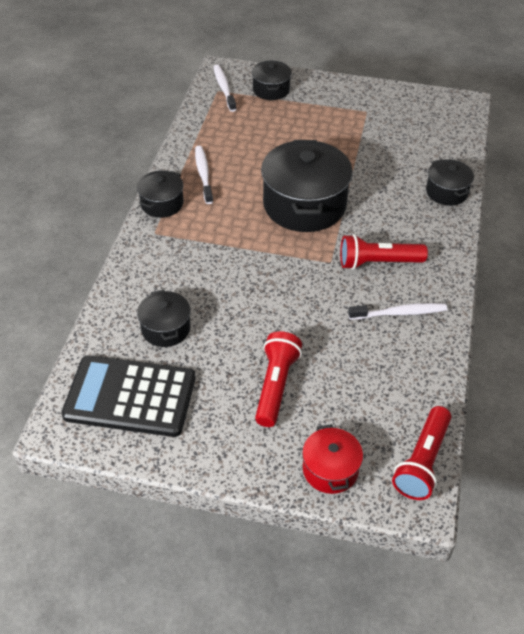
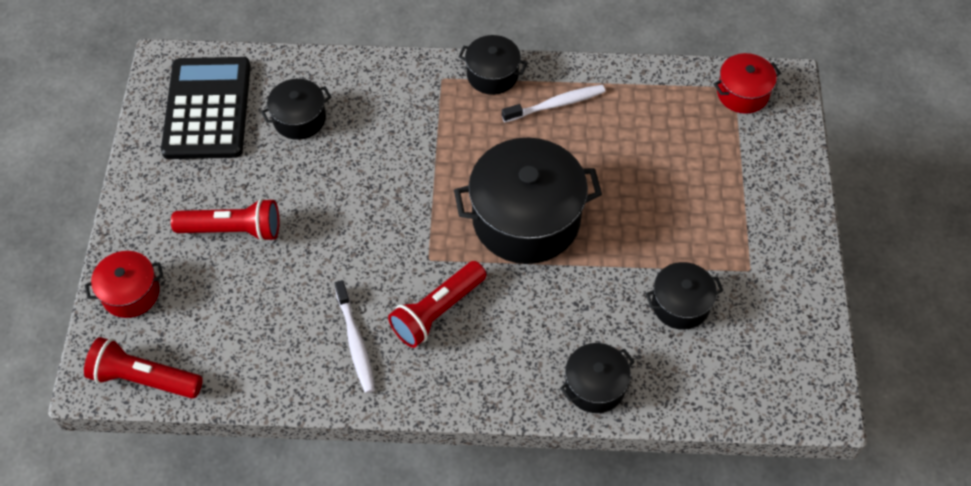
camera: 80 degrees right, 10 degrees up
white toothbrush [214,65,236,112] -> red pot [714,53,781,114]
black pot [252,61,292,100] -> black pot moved to [645,262,723,330]
red flashlight [340,234,428,270] -> red flashlight turned 120 degrees counterclockwise [388,261,486,348]

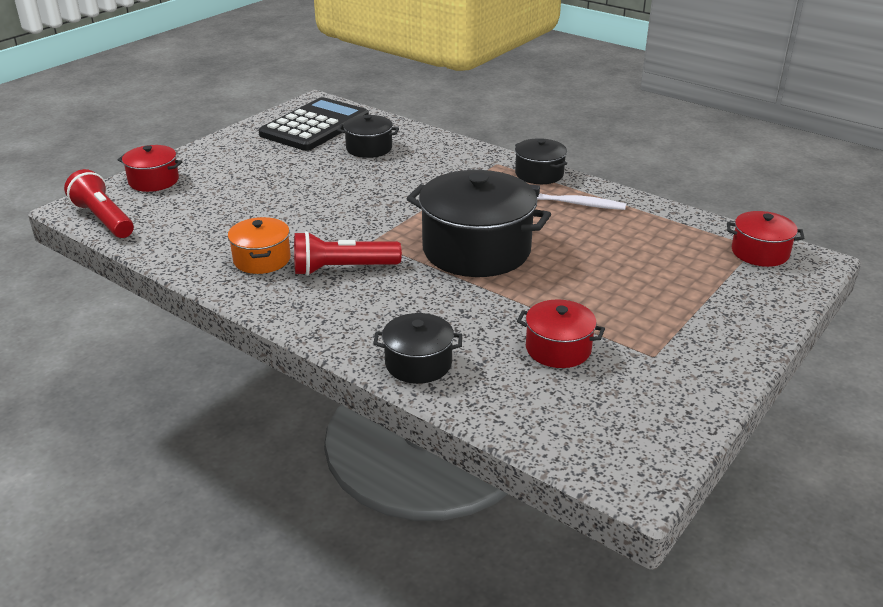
camera: 35 degrees right, 25 degrees down
red flashlight [171,198,279,242] -> none
white toothbrush [335,280,375,393] -> orange pot [228,217,291,274]
black pot [645,262,723,330] -> red pot [517,299,605,368]

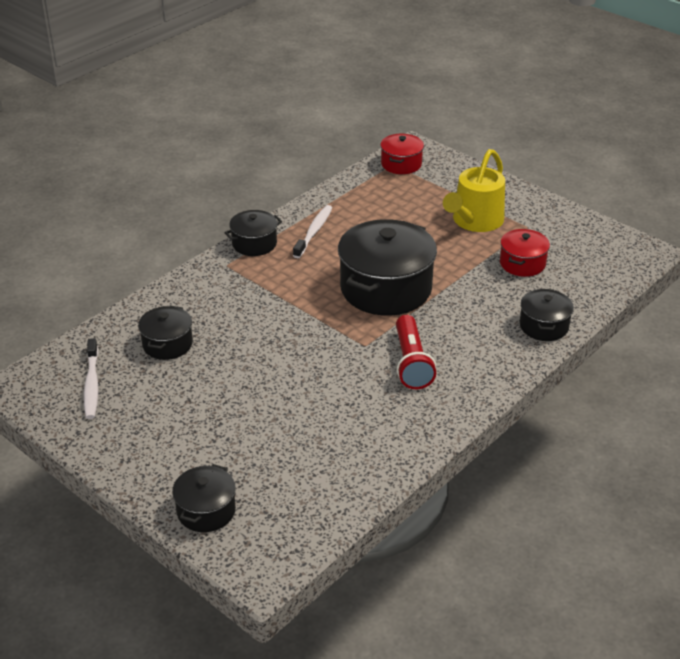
camera: 85 degrees left, 5 degrees up
red flashlight [64,169,134,238] -> none
red pot [118,145,183,192] -> black pot [172,464,236,532]
orange pot [228,217,291,274] -> none
black calculator [259,97,369,151] -> white toothbrush [84,338,98,419]
none -> yellow watering can [443,149,505,232]

